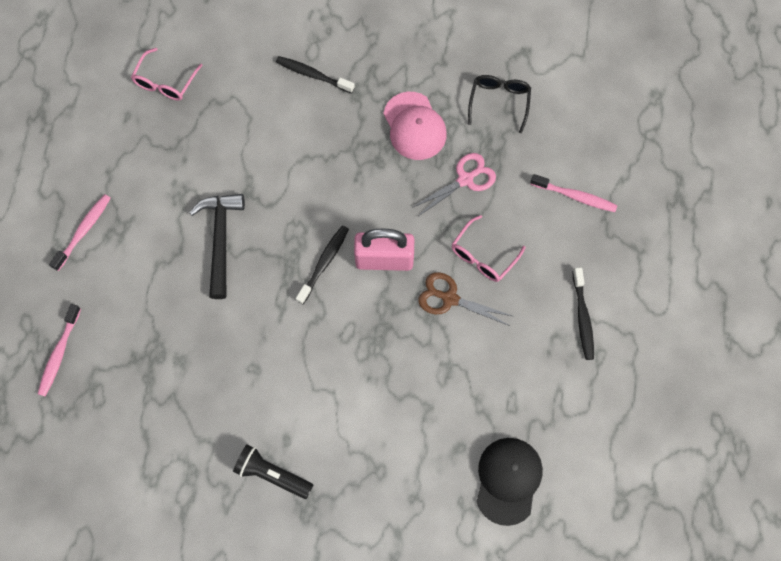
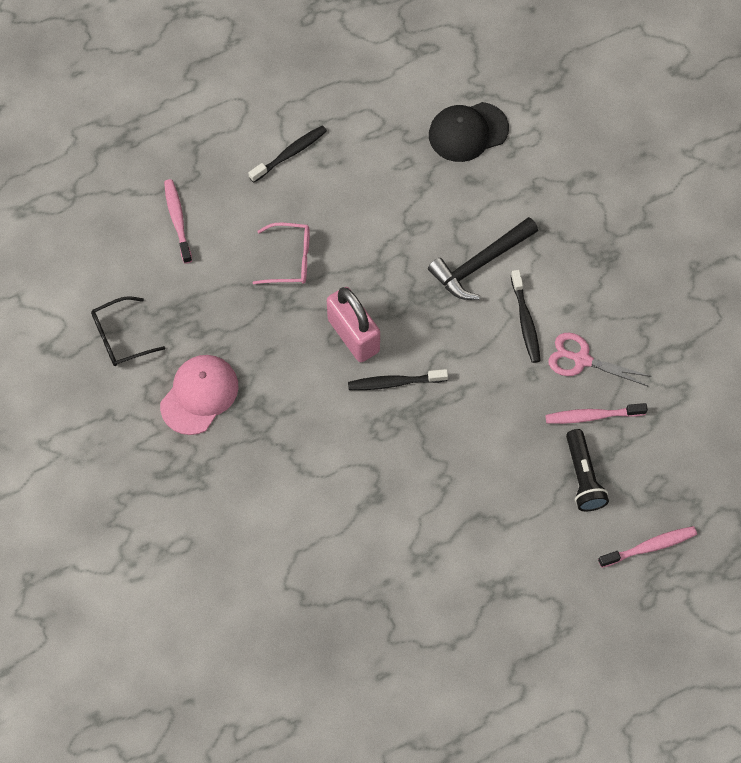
camera: 125 degrees left, 5 degrees down
pink toothbrush [49,194,111,271] -> pink toothbrush moved to [545,403,648,424]
pink glasses [131,48,203,101] -> none
black hammer [190,194,245,299] -> black hammer moved to [428,217,538,300]
black flashlight [233,444,313,499] -> black flashlight moved to [566,429,609,511]
black toothbrush [276,56,355,94] -> black toothbrush moved to [511,270,541,363]
pink scissors [412,153,496,215] -> pink scissors moved to [548,333,651,386]
brown scissors [418,272,512,326] -> none

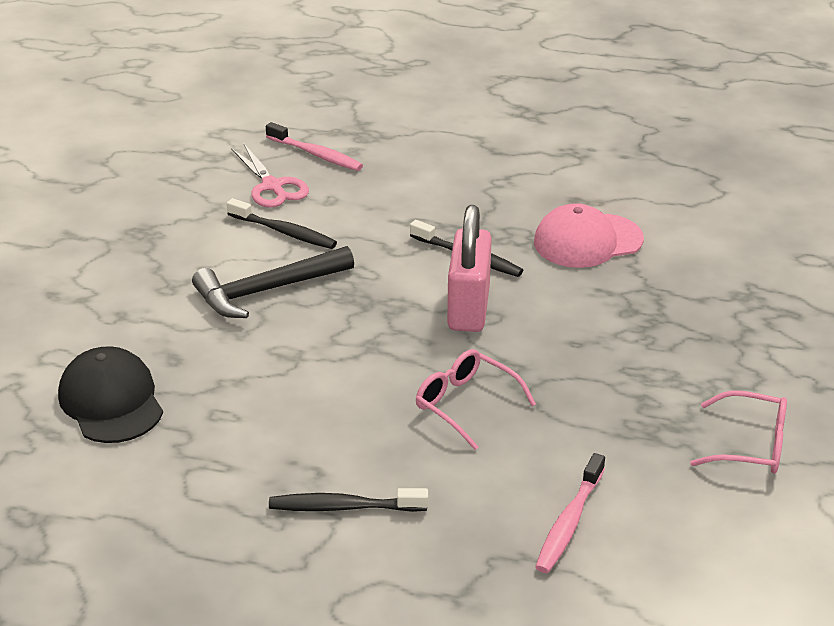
camera: 140 degrees left, 30 degrees down
black glasses [91,296,165,366] -> pink glasses [690,390,787,474]
pink cap [160,355,239,435] -> pink cap moved to [534,203,644,268]
black hammer [428,217,538,300] -> black hammer turned 150 degrees clockwise [192,246,354,318]
black cap [429,102,509,162] -> black cap turned 135 degrees counterclockwise [58,346,163,443]
black toothbrush [511,270,541,363] -> black toothbrush turned 90 degrees clockwise [227,198,337,249]
black flashlight [566,429,609,511] -> none
pink toothbrush [598,526,697,568] -> none

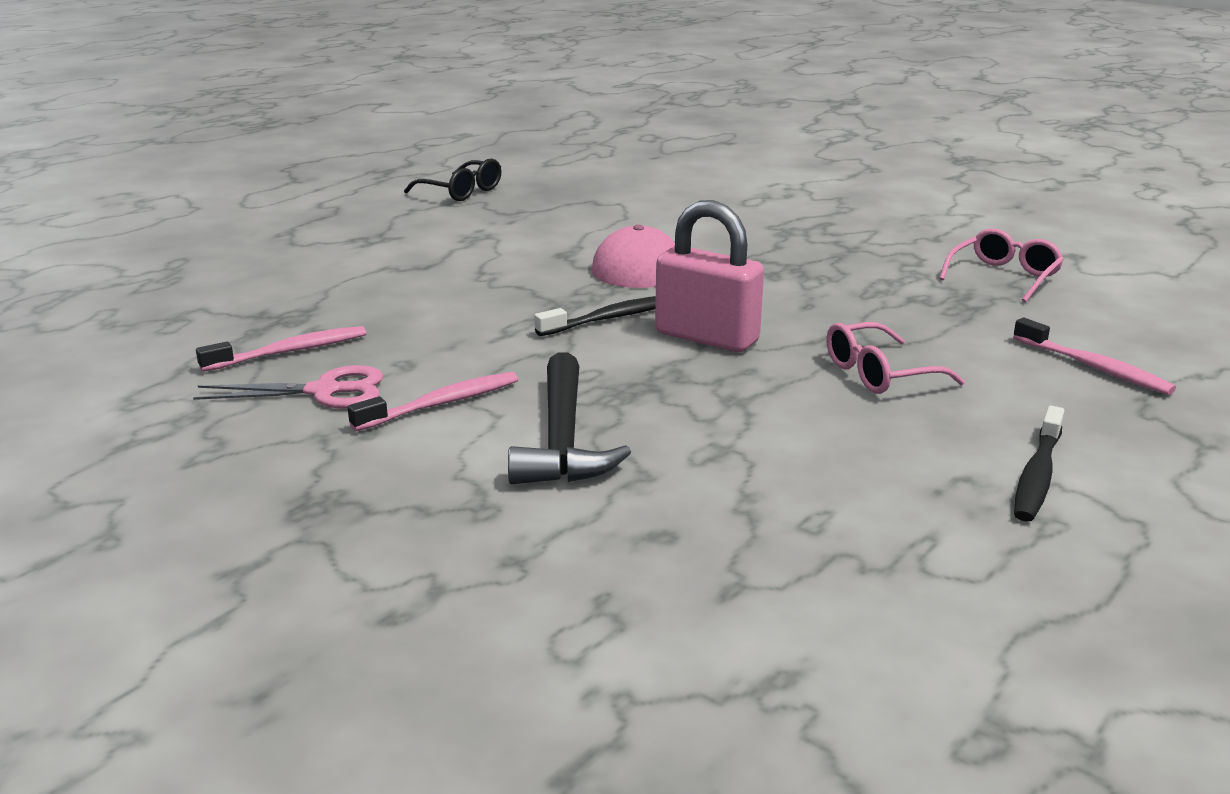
camera: 65 degrees left, 10 degrees down
black cap [58,346,163,443] -> none
black toothbrush [227,198,337,249] -> pink toothbrush [348,372,518,431]
none -> black glasses [404,159,501,201]

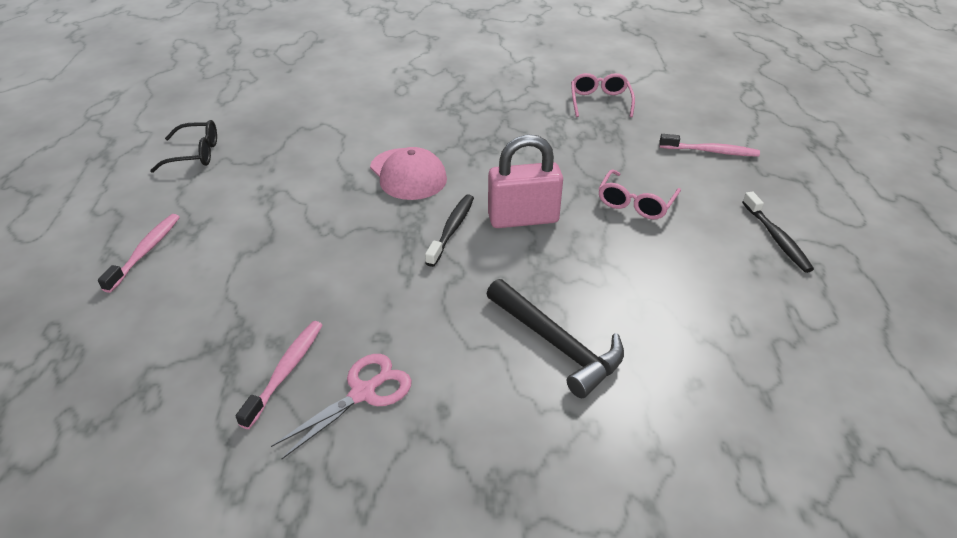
camera: 40 degrees left, 15 degrees up
pink toothbrush [348,372,518,431] -> pink toothbrush moved to [98,214,180,293]

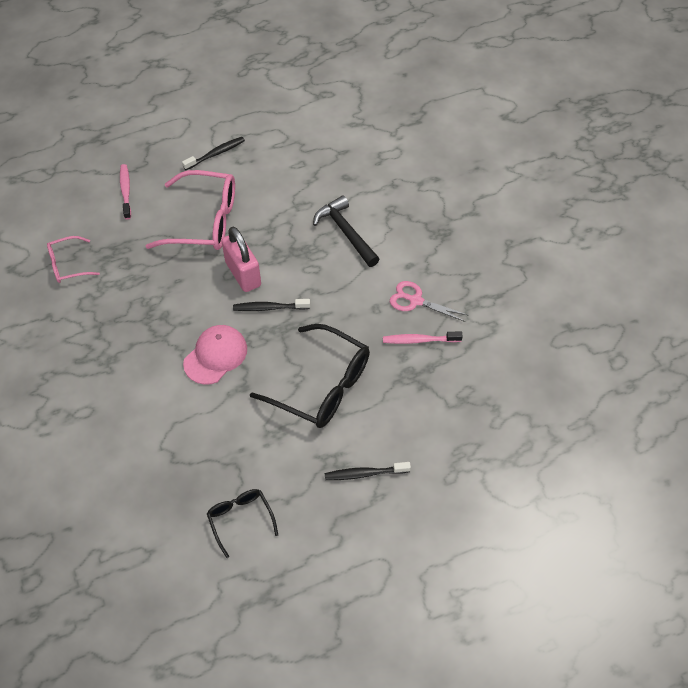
camera: 110 degrees left, 15 degrees up
pink toothbrush [98,214,180,293] -> black toothbrush [325,462,411,480]
black hammer [487,279,624,398] -> black hammer turned 60 degrees counterclockwise [313,195,379,267]
pink glasses [598,169,681,220] -> pink glasses [146,170,235,250], size x1.87
none -> black glasses [250,324,370,428]

